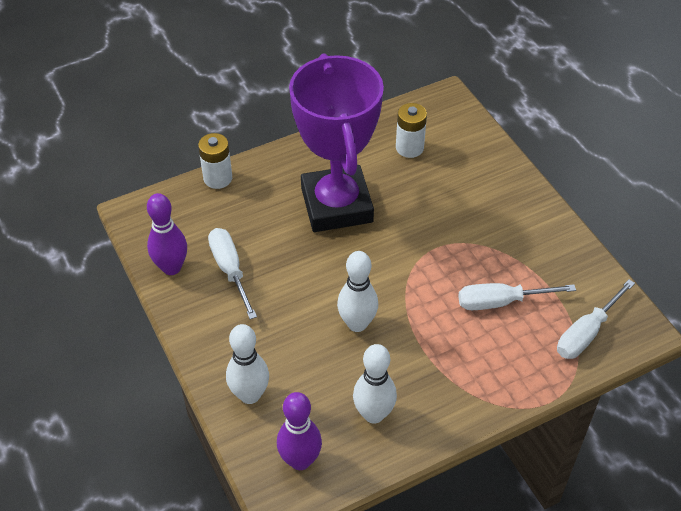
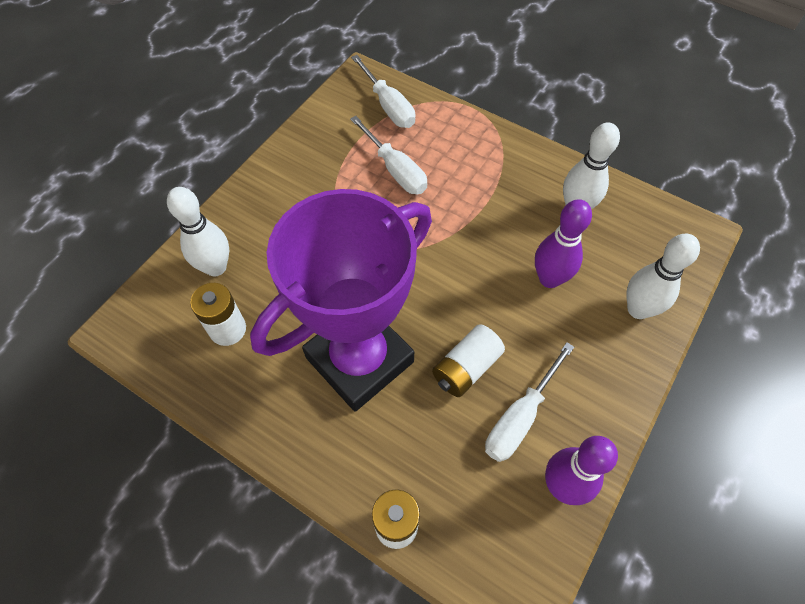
camera: 120 degrees left, 10 degrees up
purple bowling pin [277,392,322,470] -> purple bowling pin moved to [535,199,592,288]
white bowling pin [337,251,378,332] -> white bowling pin moved to [167,187,229,276]
white screwdriver [557,279,635,359] -> white screwdriver turned 45 degrees clockwise [351,55,415,128]
none -> white battery [432,324,505,397]

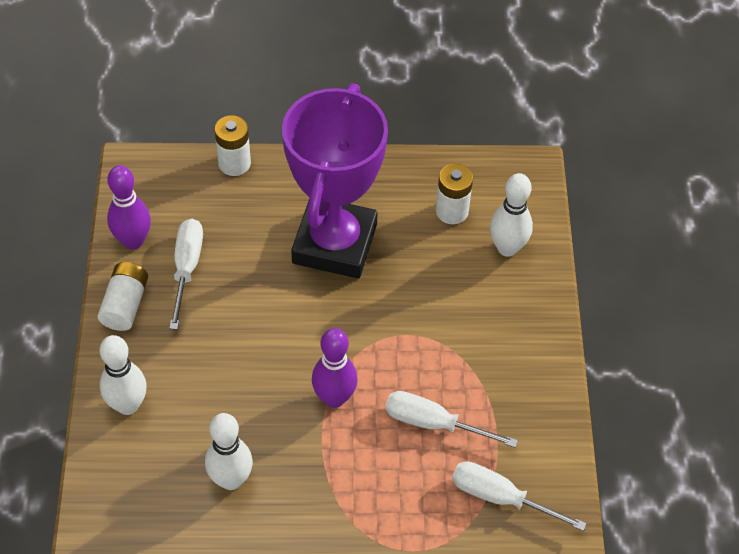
camera: 145 degrees right, 5 degrees down
white battery [432,324,505,397] -> white battery moved to [98,262,148,331]
purple bowling pin [535,199,592,288] -> purple bowling pin moved to [312,328,357,408]

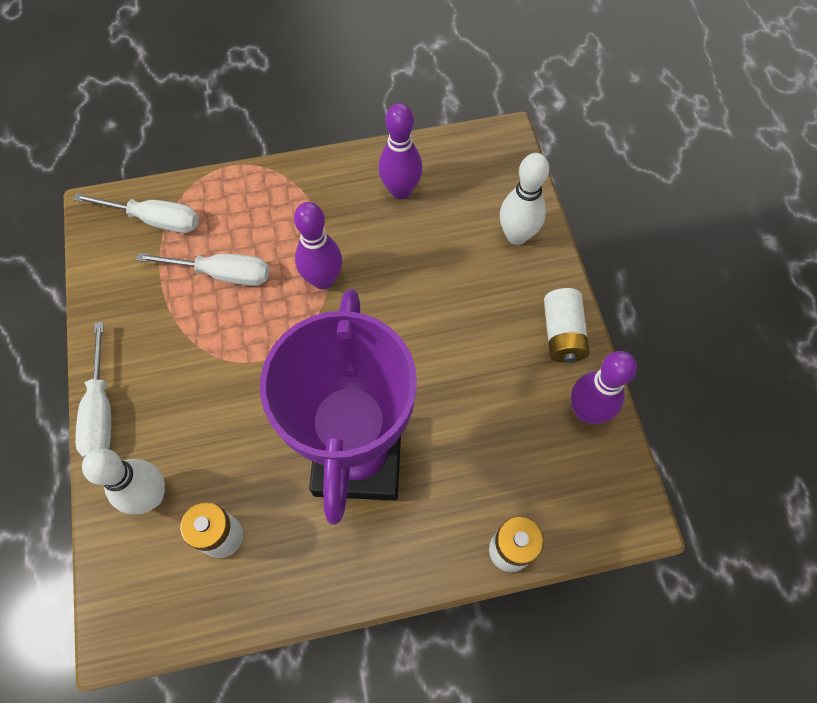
camera: 170 degrees right, 10 degrees up
white screwdriver [169,219,203,330] -> white screwdriver moved to [75,322,111,458]
white bowling pin [205,413,253,490] -> purple bowling pin [379,103,422,199]

